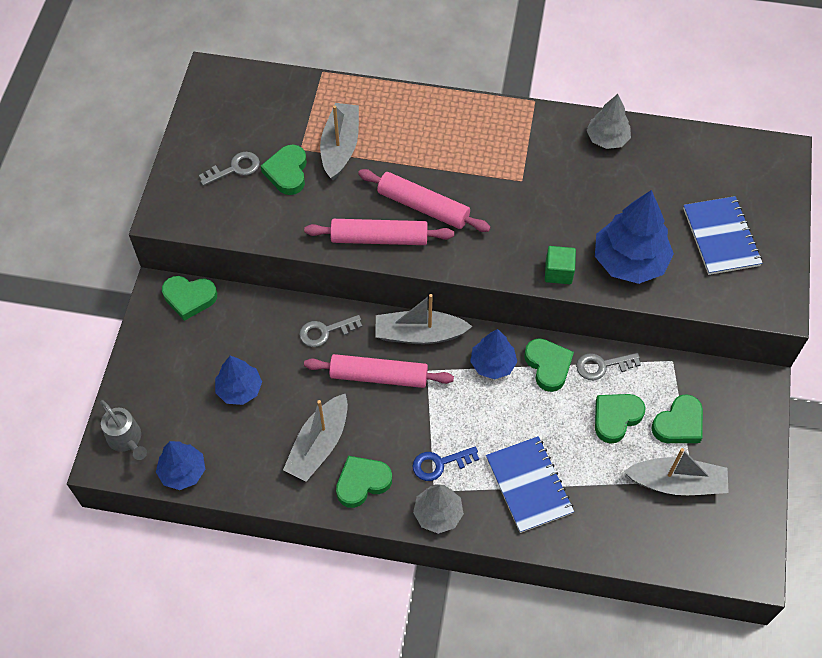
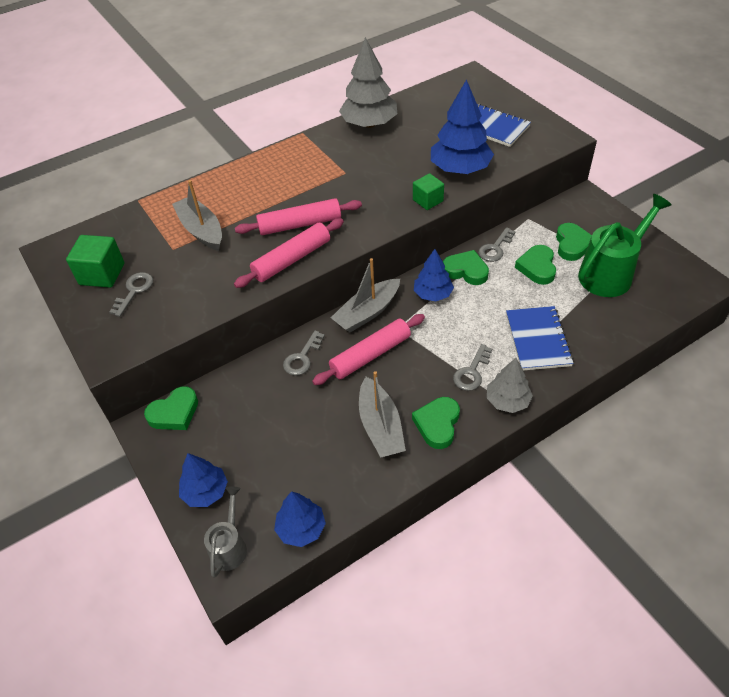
camera: 40 degrees left, 10 degrees down
grey watering can [100,400,147,460] -> grey watering can turned 90 degrees counterclockwise [204,486,247,578]
blue tree [215,356,262,405] -> blue tree moved to [179,453,228,507]
green heart [261,145,307,195] -> none
blue key [412,446,479,481] -> grey key [453,344,492,391]
blue notebook [486,436,574,533] -> blue notebook turned 60 degrees clockwise [506,306,574,371]
grey tree [586,94,631,149] -> grey tree [339,37,397,128], size x1.65
grey boat [623,448,729,495] -> green watering can [578,194,672,297]
none -> green cube [66,235,124,288]

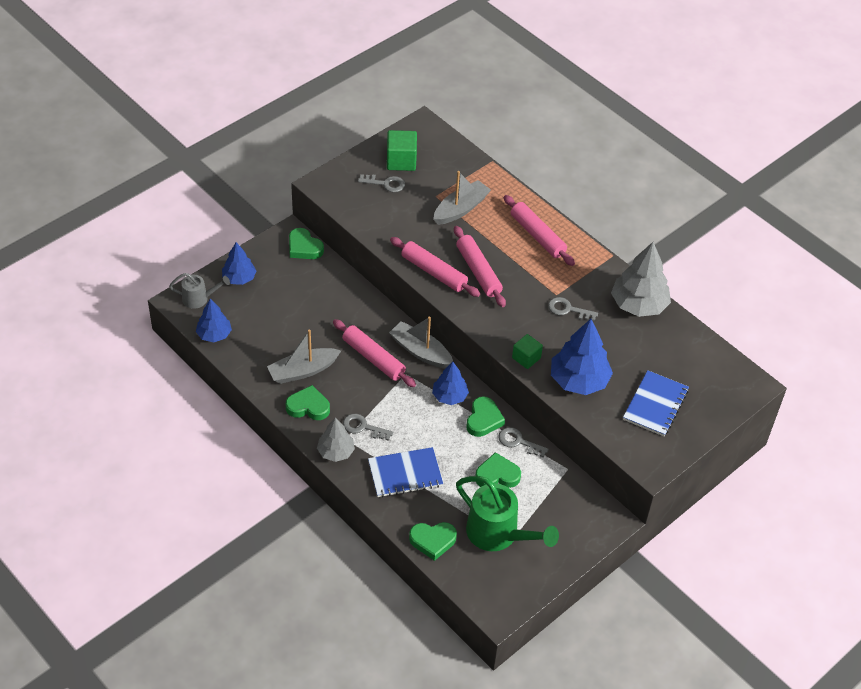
camera: 75 degrees right, 0 degrees up
grey key [283,330,325,376] -> grey key moved to [548,297,598,321]
green heart [556,223,592,261] -> green heart moved to [409,522,457,561]
none -> pink rolling pin [504,195,575,266]

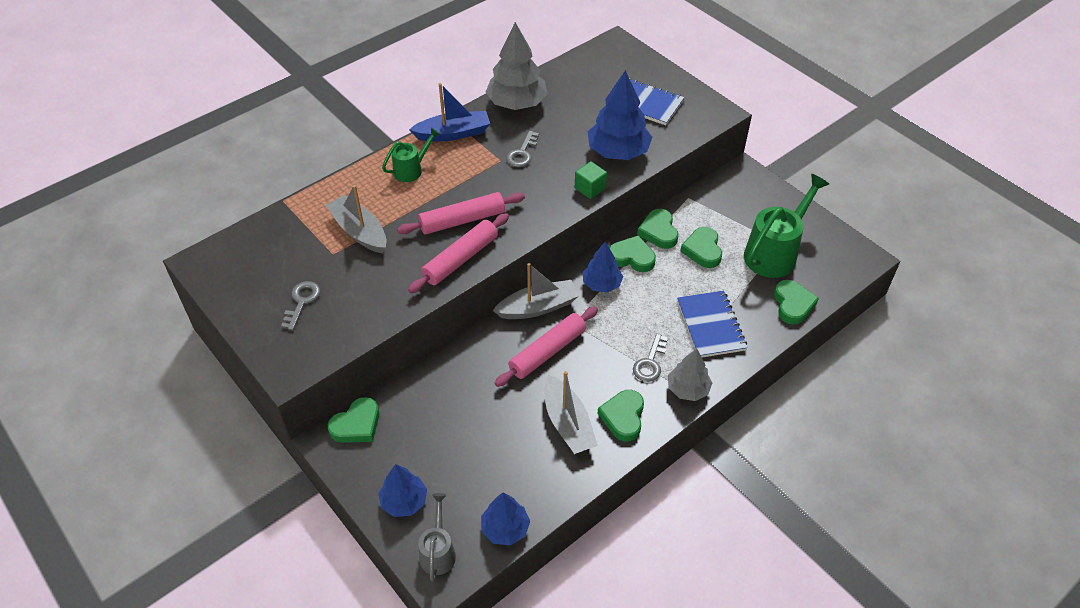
camera: 85 degrees left, 0 degrees up
green cube [387,130,417,171] -> none
grey boat [389,317,453,368] -> grey boat turned 150 degrees counterclockwise [493,263,579,319]
grey key [498,427,549,457] -> green heart [637,209,678,249]
pink rolling pin [504,195,575,266] -> green watering can [382,128,440,182]
none -> blue boat [409,83,490,141]

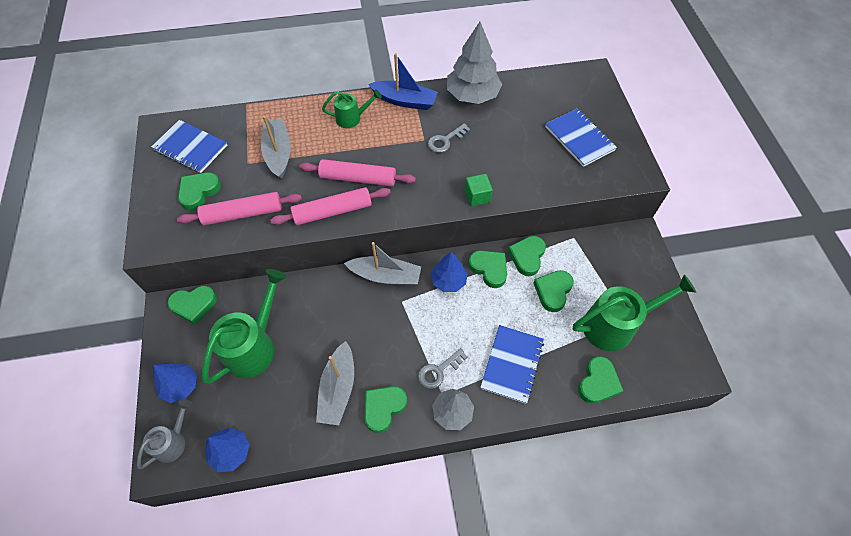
camera: 30 degrees right, 10 degrees up
grey key [281,281,320,330] -> green heart [178,172,221,211]
pink rolling pin [495,306,598,387] -> pink rolling pin moved to [177,192,302,225]
blue tree [588,70,653,160] -> none
none -> blue notebook [151,120,228,173]
none -> green watering can [202,269,286,384]

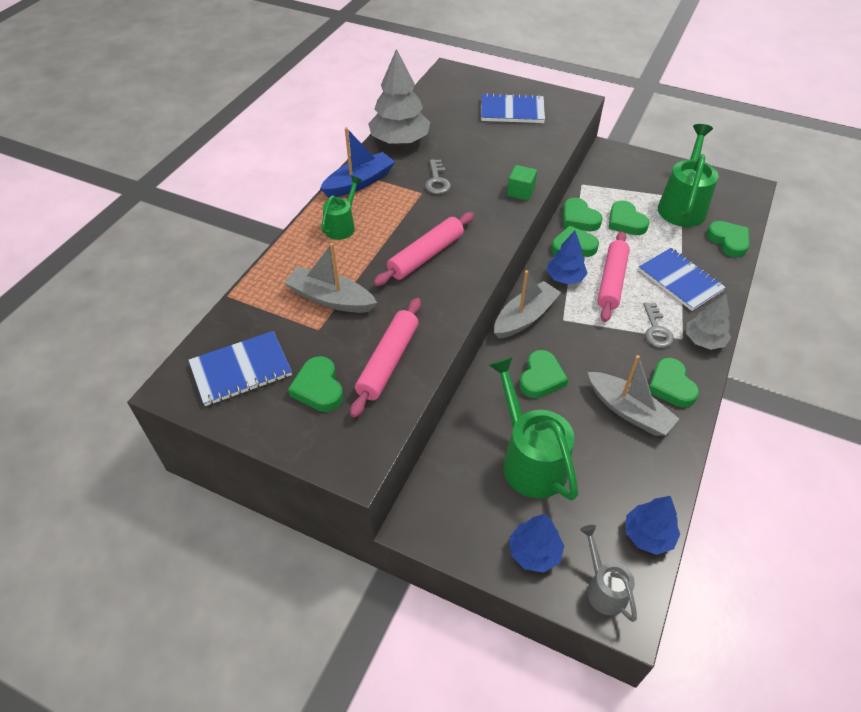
camera: 55 degrees left, 10 degrees down
green heart [167,286,217,325] -> green heart moved to [519,350,568,398]
pink rolling pin [270,187,391,225] -> pink rolling pin moved to [598,231,630,322]

